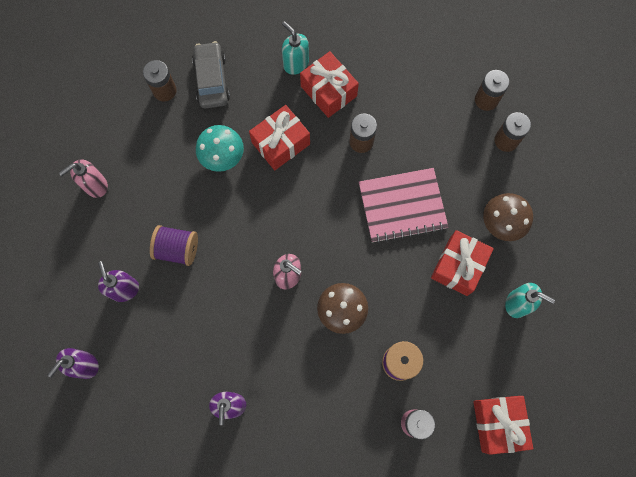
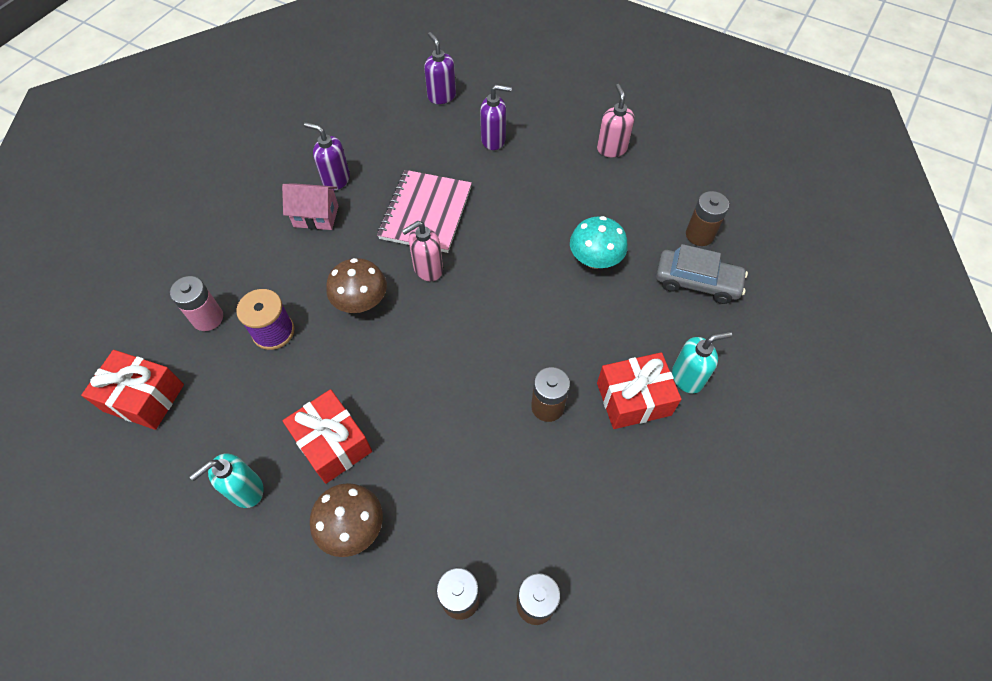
camera: 115 degrees right, 15 degrees down
purple spool [150,225,198,266] -> none
red gift [249,105,310,170] -> none
pink notebook [359,168,448,243] -> pink notebook moved to [377,170,472,253]
none -> pink house [282,183,339,230]

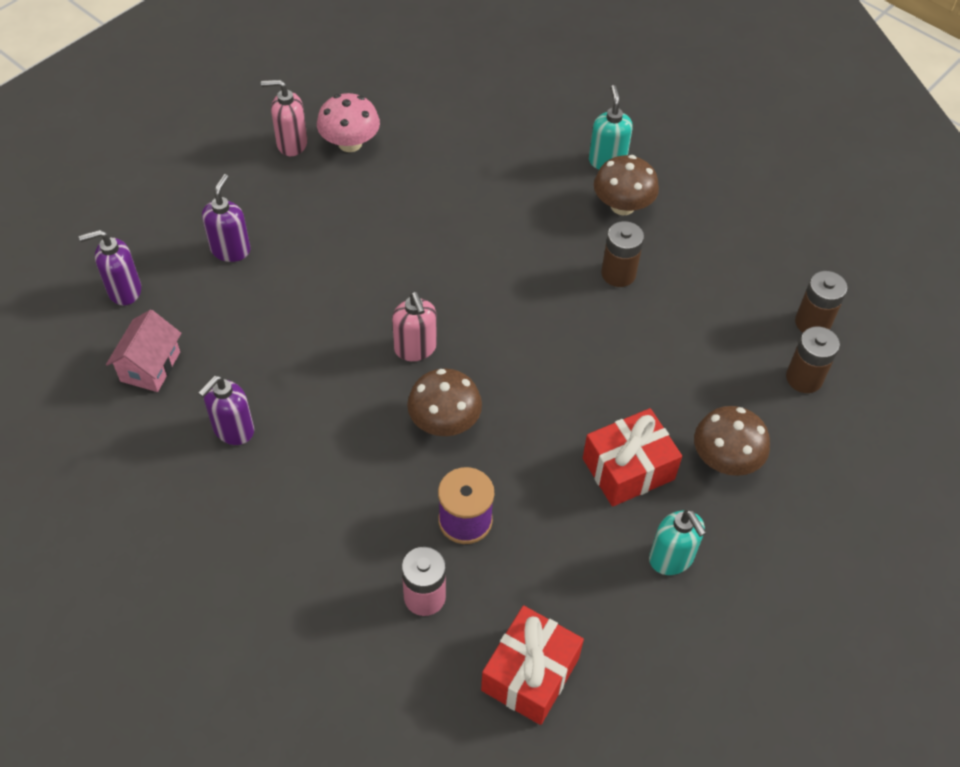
camera: 80 degrees left, 5 degrees down
pink house [282,183,339,230] -> pink house moved to [106,310,181,392]
pink notebook [377,170,472,253] -> none
turquoise mushroom [570,216,628,269] -> none
red gift [597,352,682,429] -> brown mushroom [594,155,659,215]
grey car [656,244,748,304] -> none
brown battery [686,191,729,246] -> none
none -> pink mushroom [317,93,380,152]

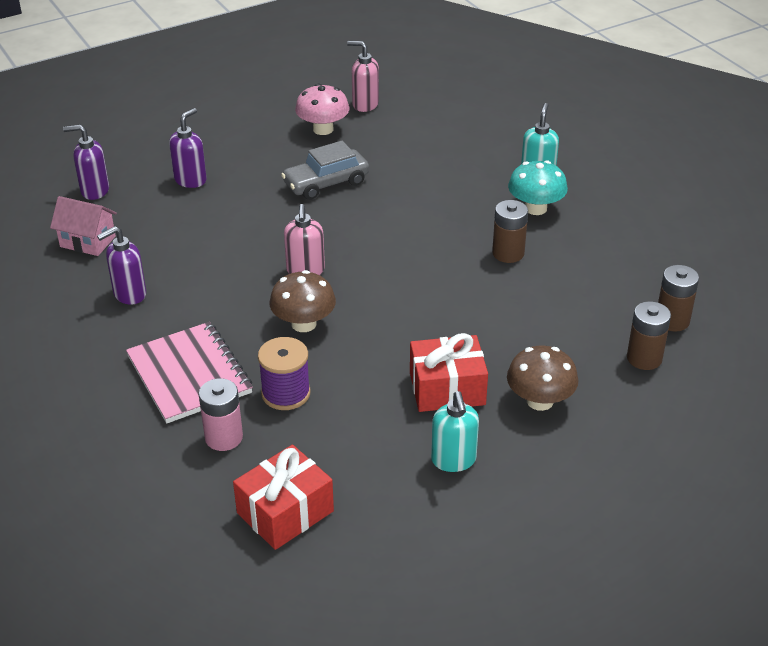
camera: 20 degrees right, 15 degrees down
pink house [106,310,181,392] -> pink house turned 75 degrees clockwise [50,196,117,256]
pink soap dispenser [261,79,307,156] -> pink soap dispenser moved to [347,41,379,112]
brown mushroom [594,155,659,215] -> turquoise mushroom [508,161,568,215]
none -> pink notebook [126,322,253,423]
none -> grey car [281,141,369,200]

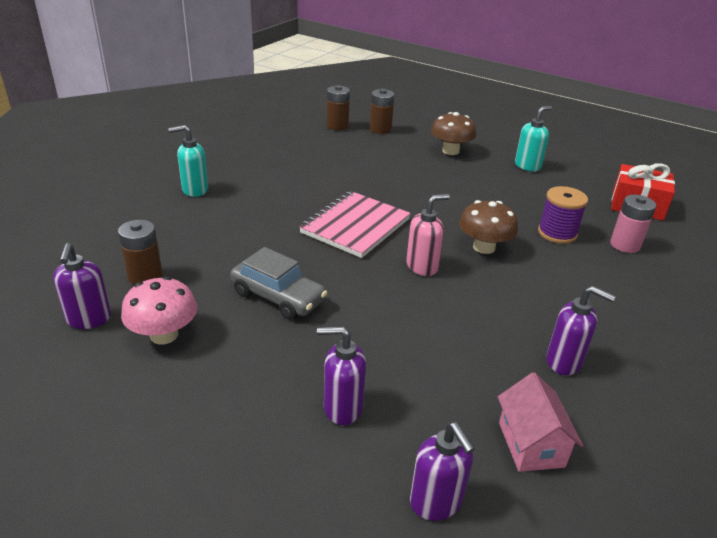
camera: 120 degrees left, 5 degrees down
pink notebook [126,322,253,423] -> pink notebook moved to [299,191,411,258]
pink soap dispenser [347,41,379,112] -> purple soap dispenser [53,243,111,329]
red gift [410,333,488,412] -> none
brown battery [492,200,528,263] -> brown battery moved to [118,220,163,285]
turquoise mushroom [508,161,568,215] -> none

